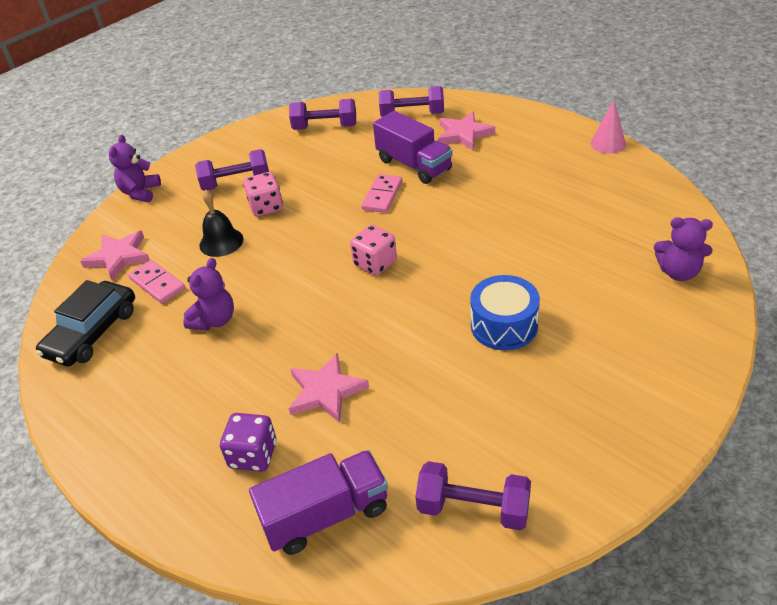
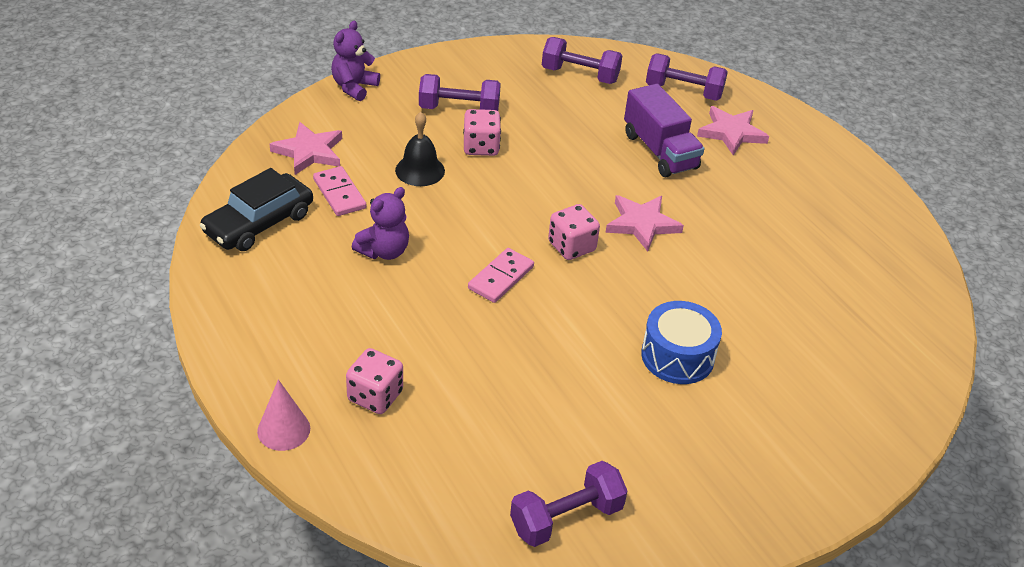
camera: 10 degrees right, 0 degrees up
purple dice [220,413,276,472] -> pink dice [346,348,403,414]
purple truck [249,450,388,555] -> none
pink star [289,352,369,423] -> pink star moved to [605,195,684,252]
pink domino [361,174,402,213] -> pink domino moved to [468,248,534,303]
purple dumbbell [415,461,531,531] -> purple dumbbell turned 60 degrees counterclockwise [510,461,627,547]
pink cone [591,100,626,154] -> pink cone moved to [257,379,310,451]
purple teddy bear [654,217,713,281] -> none

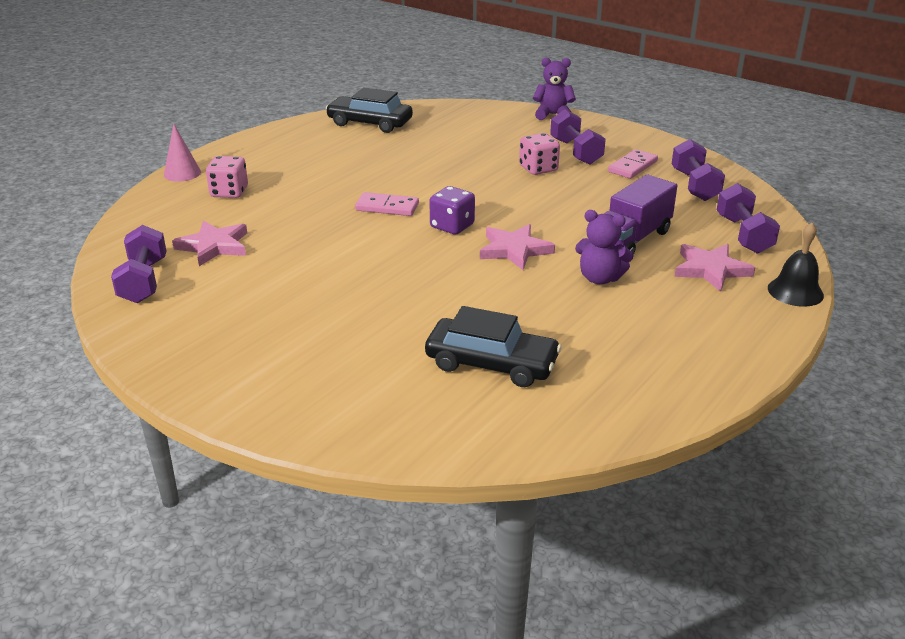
camera: 70 degrees right, 10 degrees down
pink star [270,122,342,175] -> pink star moved to [172,220,247,266]
pink domino [313,166,366,216] -> pink domino moved to [608,149,658,179]
purple teddy bear [352,187,409,260] -> purple teddy bear moved to [575,210,634,284]
black bell [395,112,445,186] -> black bell moved to [768,222,824,307]
purple dumbbell [510,461,627,547] -> purple dumbbell turned 45 degrees clockwise [111,225,166,303]
pink dice [548,204,600,260] -> purple dice [429,186,475,235]
blue drum [641,301,722,384] -> none
none -> black car [425,306,561,387]

